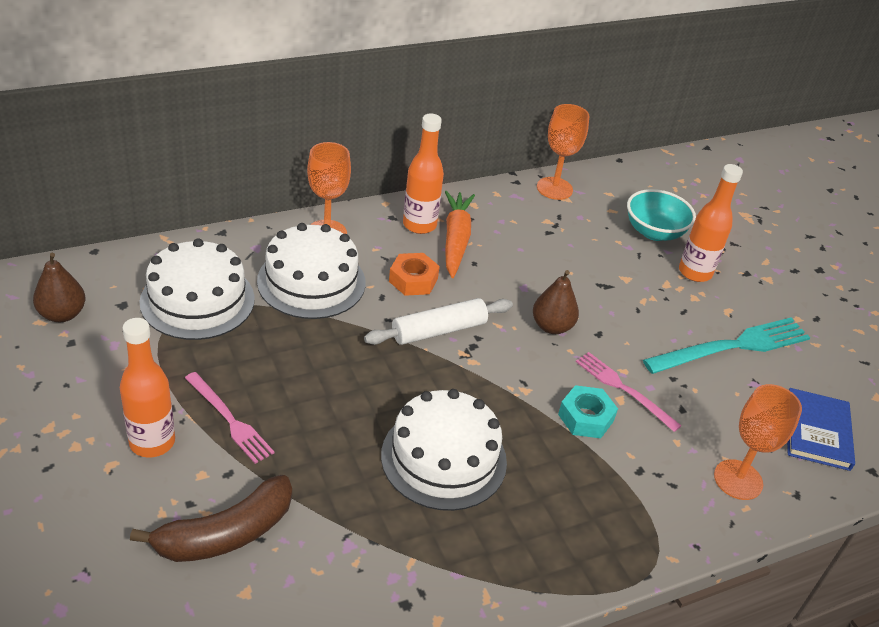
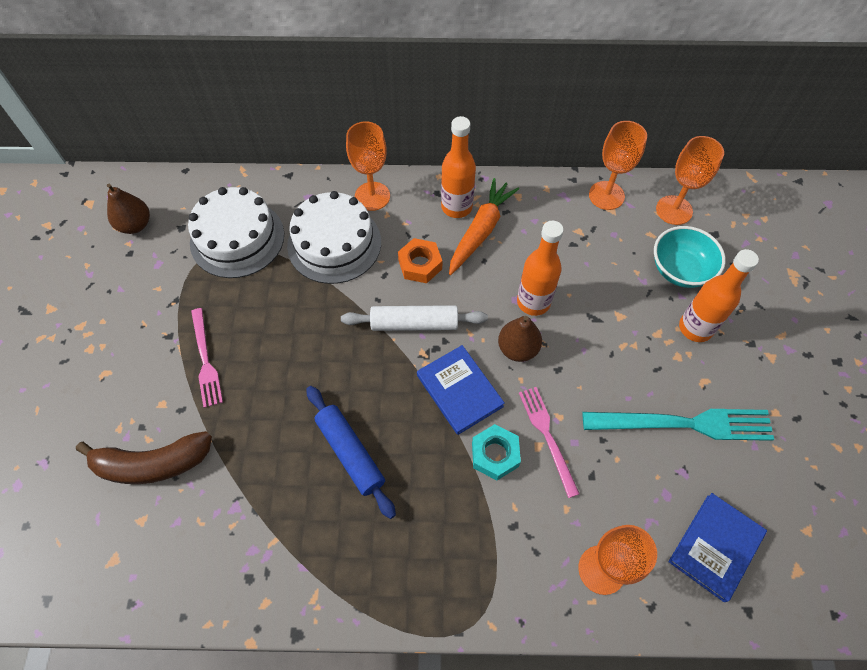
camera: 30 degrees right, 20 degrees up
orange bottle [120,318,175,458] -> orange bottle moved to [517,221,563,316]
white cake [381,389,507,511] -> blue rolling pin [306,386,396,519]
none -> blue book [417,345,505,435]
none -> orange goblet [656,136,724,225]

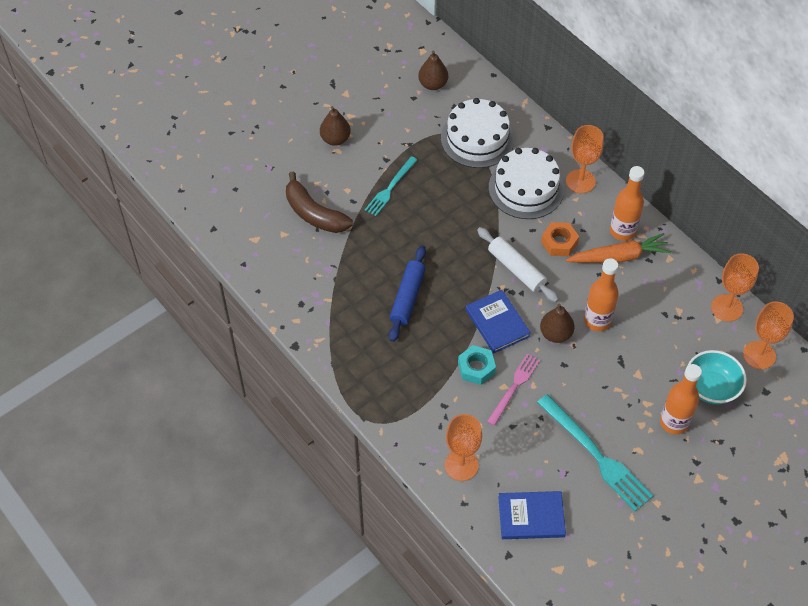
camera: 50 degrees right, 5 degrees down
pink fork [191,308,223,408] -> turquoise fork [365,156,417,216]
blue book [417,345,505,435] -> blue book turned 45 degrees counterclockwise [466,290,531,353]
none -> brown pear [320,106,351,146]

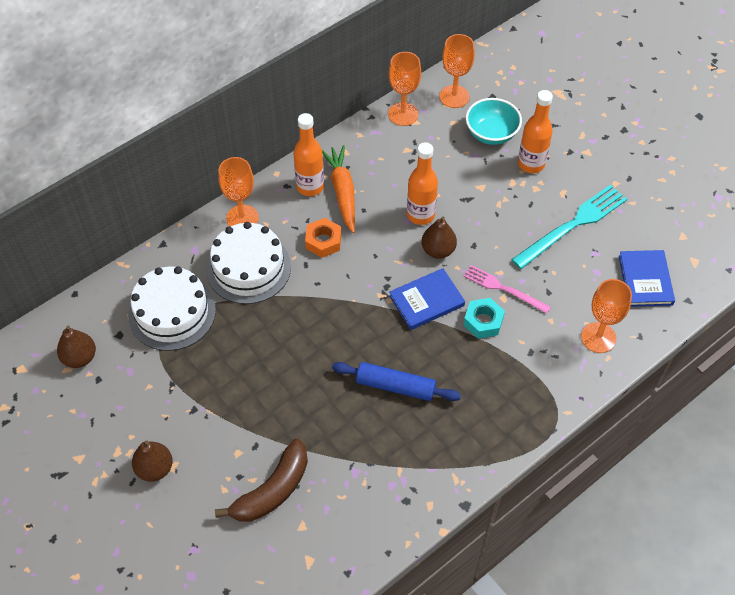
camera: 90 degrees left, 0 degrees up
turquoise fork [365,156,417,216] -> none
white rolling pin [477,227,559,302] -> none

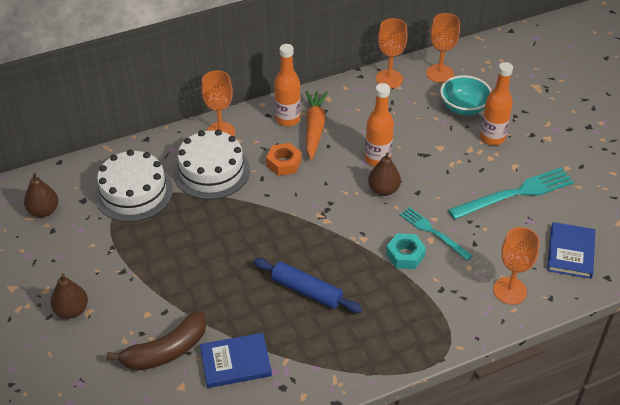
camera: 15 degrees right, 10 degrees down
blue book [389,268,465,330] -> blue book moved to [200,333,272,388]
pink fork [464,265,551,313] -> turquoise fork [400,207,473,261]

